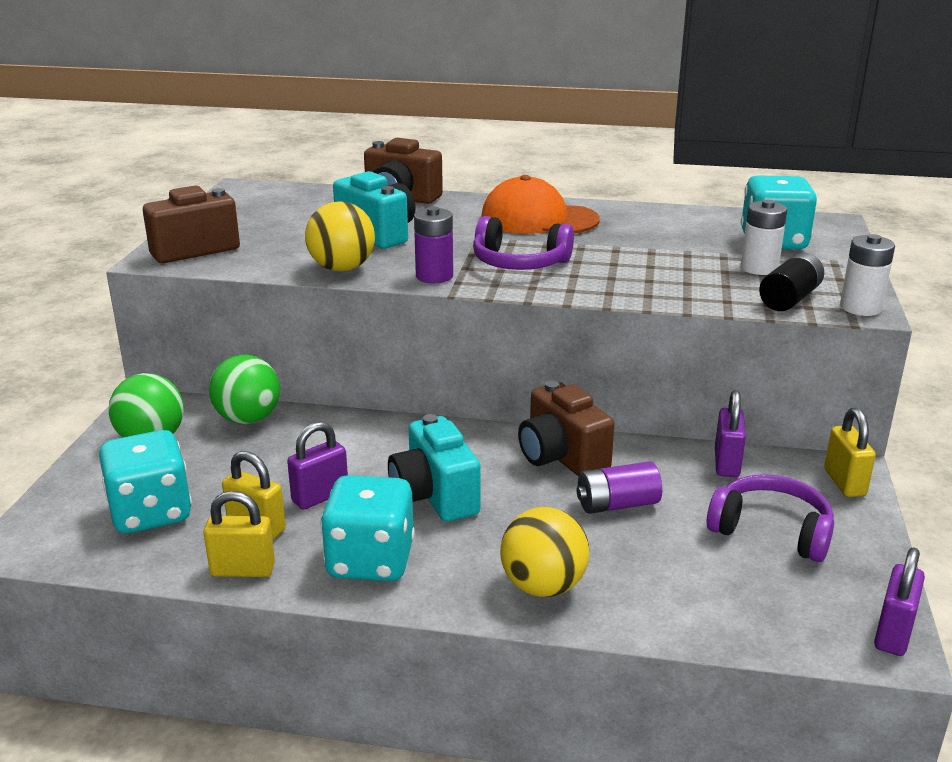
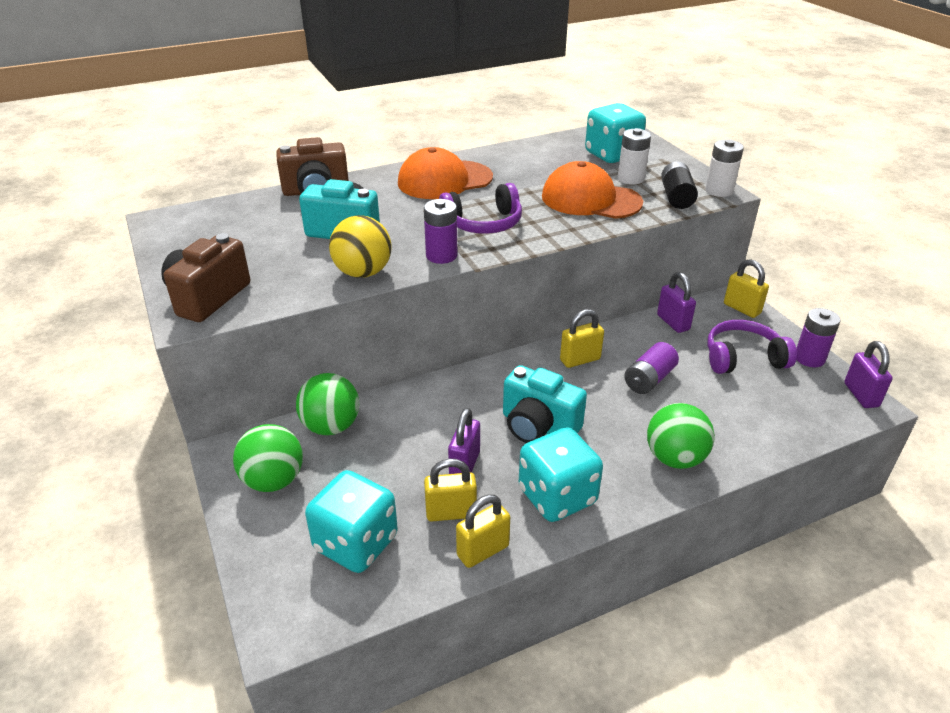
camera: 35 degrees left, 10 degrees up
yellow ball [500,507,589,597] -> green ball [647,403,715,469]
brown camera [518,380,615,477] -> yellow padlock [560,309,604,368]
none -> orange cap [542,161,643,219]
none -> purple battery [796,308,841,367]

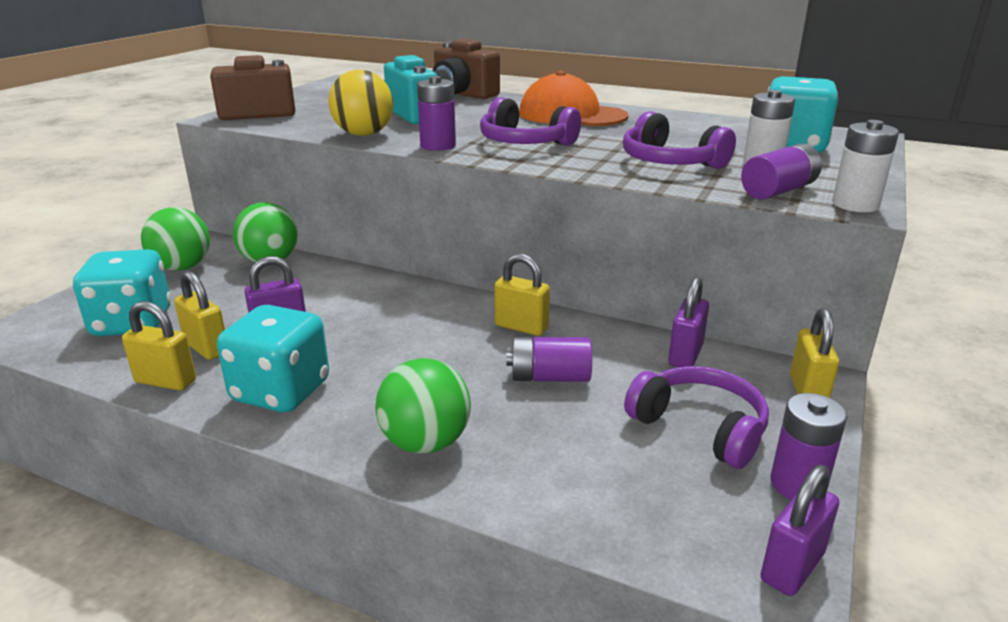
camera: 50 degrees right, 10 degrees down
turquoise camera [503,365,587,443] -> none
orange cap [542,161,643,219] -> purple headphones [623,111,736,169]
black battery [661,162,698,209] -> purple battery [741,143,822,200]

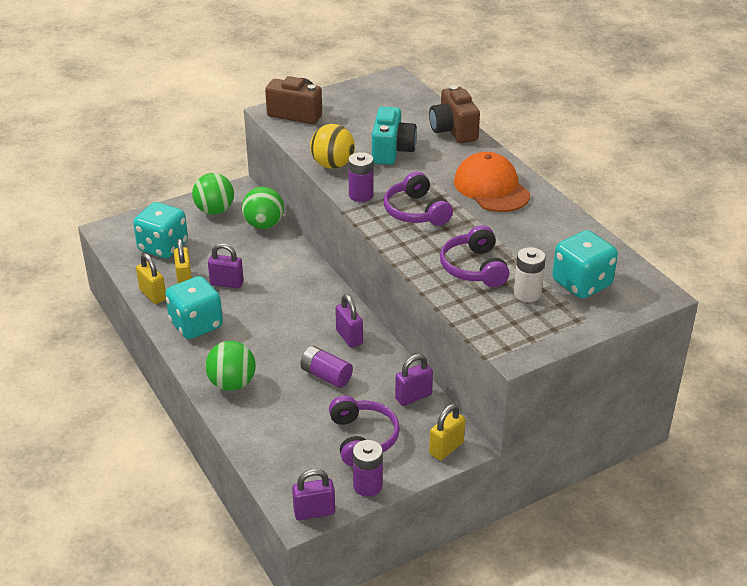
camera: 35 degrees right, 10 degrees up
yellow padlock [494,254,550,336] -> purple padlock [335,294,363,348]
purple battery [741,143,822,200] -> none
white battery [832,120,899,212] -> none

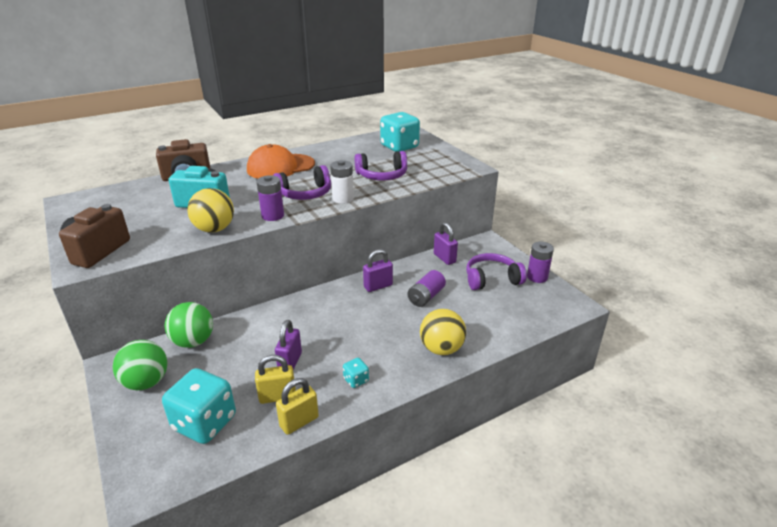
camera: 90 degrees left, 5 degrees down
turquoise dice [165,276,223,339] -> turquoise dice [343,358,369,388], size x0.45
green ball [205,341,256,391] -> yellow ball [420,309,466,355]
purple padlock [292,469,335,521] -> none
yellow padlock [429,404,465,461] -> none
white battery [514,247,546,302] -> white battery moved to [330,160,354,204]

